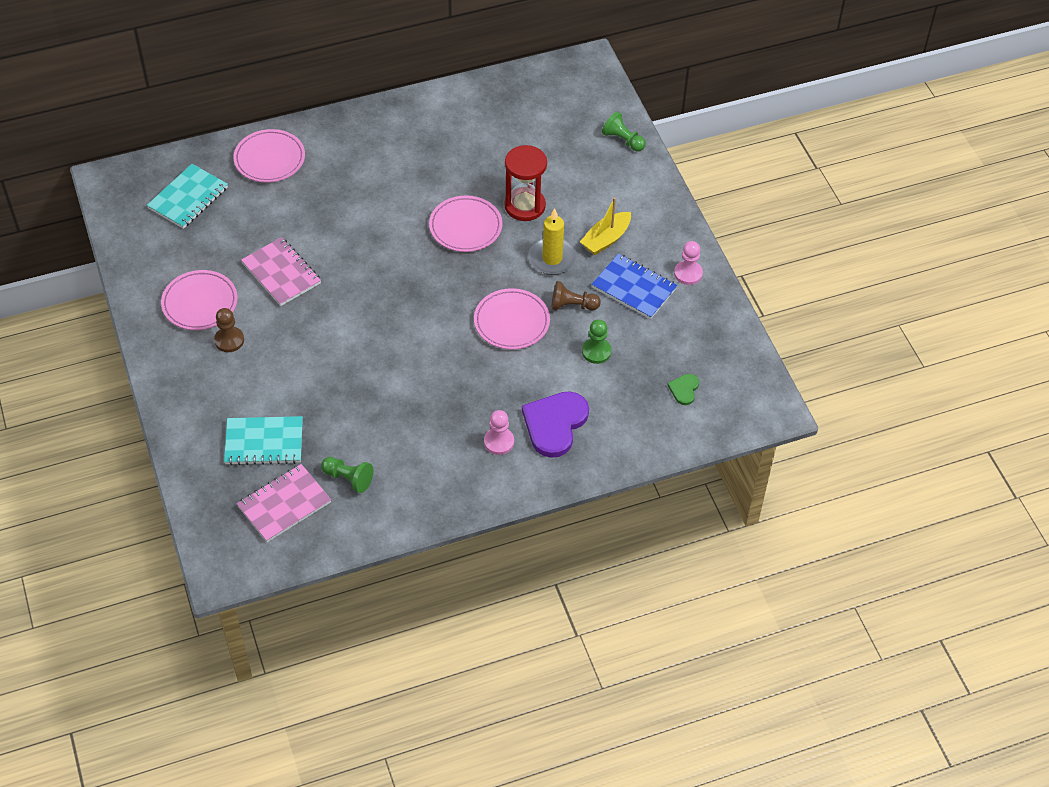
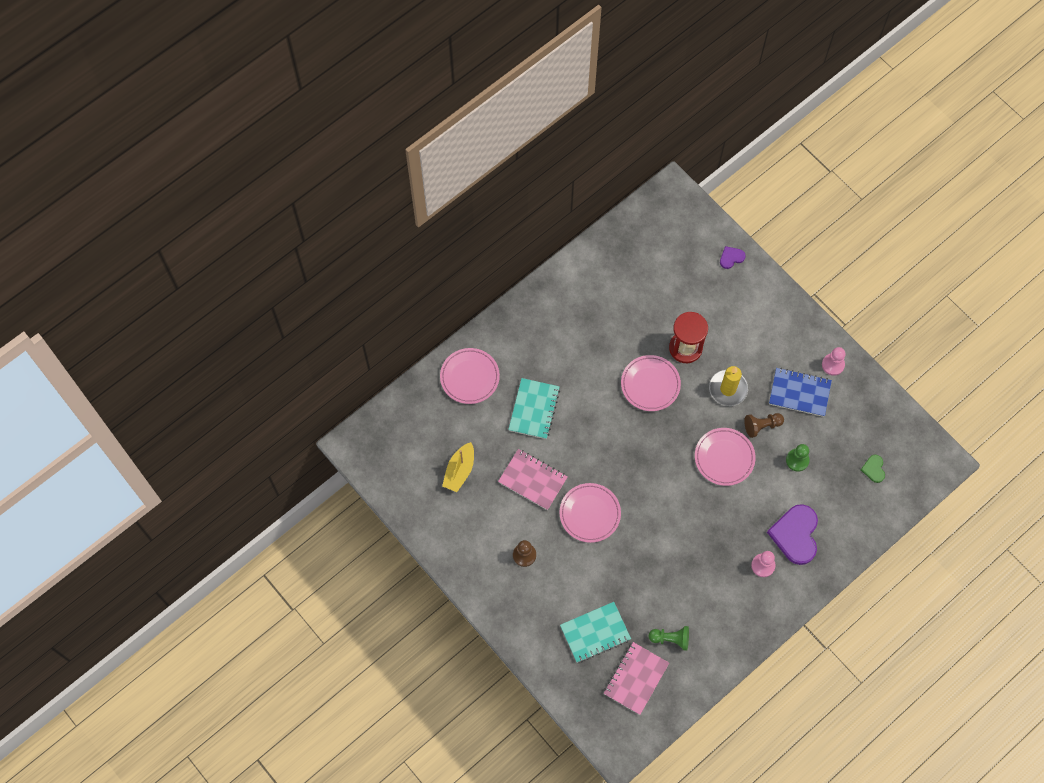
camera: 20 degrees left, 15 degrees up
turquoise notebook [147,164,228,229] -> turquoise notebook moved to [508,378,560,439]
pink plate [161,270,238,330] -> pink plate moved to [559,483,621,543]
yellow boat [580,197,631,255] -> yellow boat moved to [442,442,474,492]
green pawn [602,111,646,151] -> purple heart [720,246,746,269]

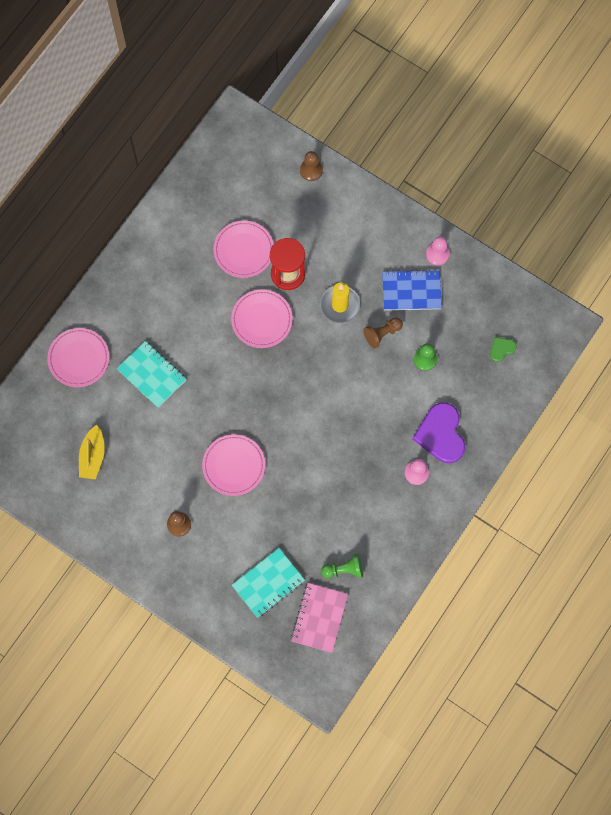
camera: 15 degrees left, 5 degrees up
pink notebook [498,449,568,510] -> none
turquoise notebook [508,378,560,439] -> turquoise notebook turned 45 degrees counterclockwise [117,341,186,408]
pink plate [695,428,755,486] -> pink plate moved to [213,221,274,278]
purple heart [720,246,746,269] -> brown pawn [300,151,323,181]
green heart [861,455,885,483] -> green heart turned 75 degrees clockwise [490,337,517,362]

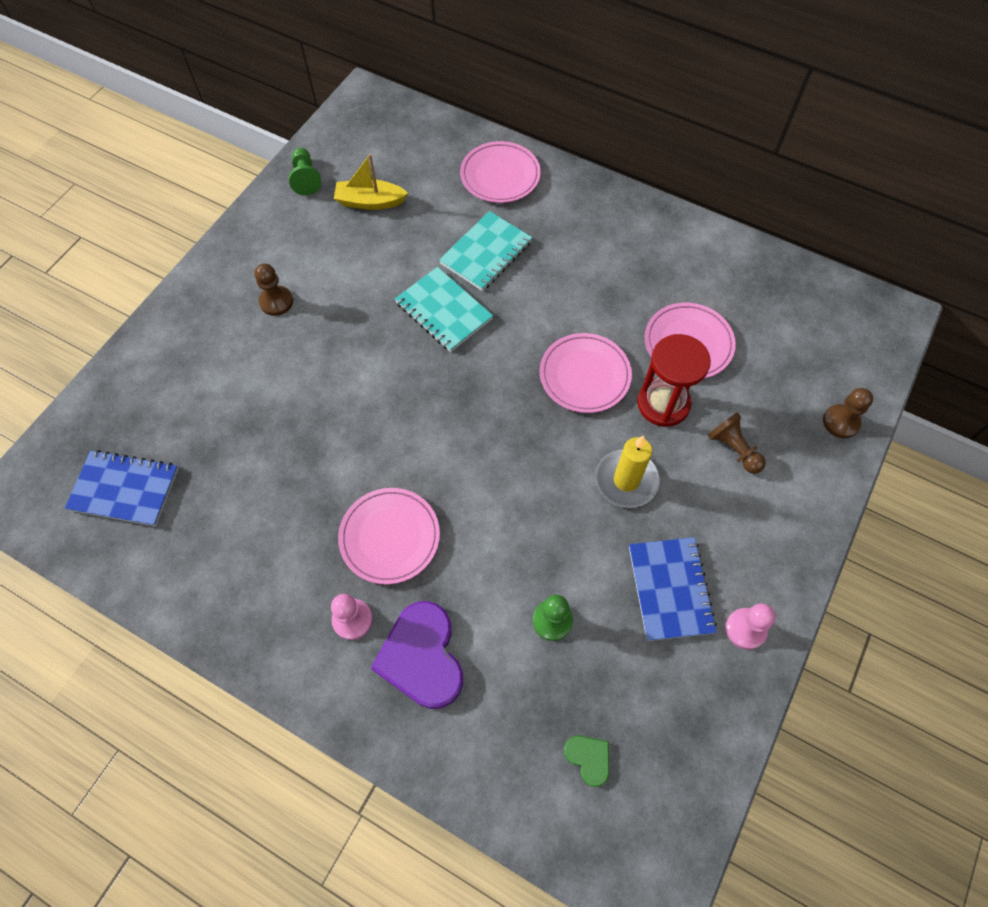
camera: 85 degrees right, 10 degrees down
pink plate [202,434,265,496] -> pink plate moved to [338,488,440,584]
turquoise notebook [232,548,305,618] -> turquoise notebook moved to [395,267,493,352]
pink notebook [291,583,348,653] -> blue notebook [65,450,179,526]
green pawn [321,553,363,578] -> green pawn moved to [289,148,321,195]
brown pawn [363,317,403,349] -> brown pawn moved to [707,412,766,474]
purple heart [412,403,465,463] -> purple heart turned 90 degrees counterclockwise [371,601,463,709]

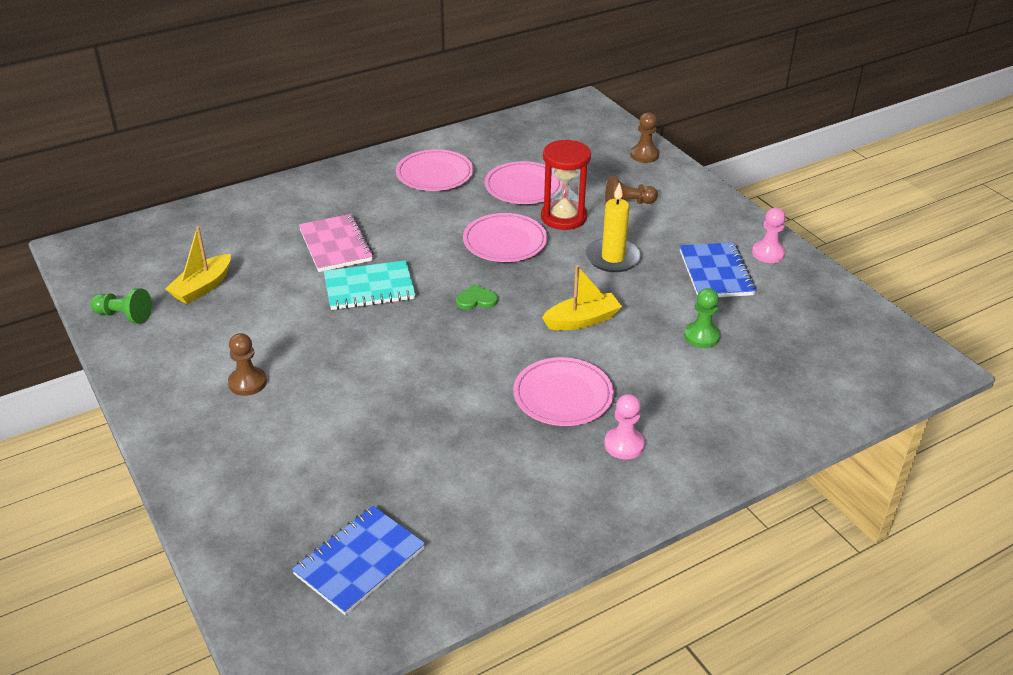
camera: 60 degrees left, 25 degrees down
purple heart [371,601,463,709] -> none
turquoise notebook [439,211,532,291] -> pink notebook [299,214,374,272]
pink plate [460,141,541,203] -> pink plate moved to [396,149,473,191]
green heart [564,735,609,787] -> green heart moved to [456,284,498,310]
blue notebook [629,537,717,641] -> blue notebook turned 60 degrees clockwise [680,242,756,297]
none -> yellow boat [542,265,622,330]

